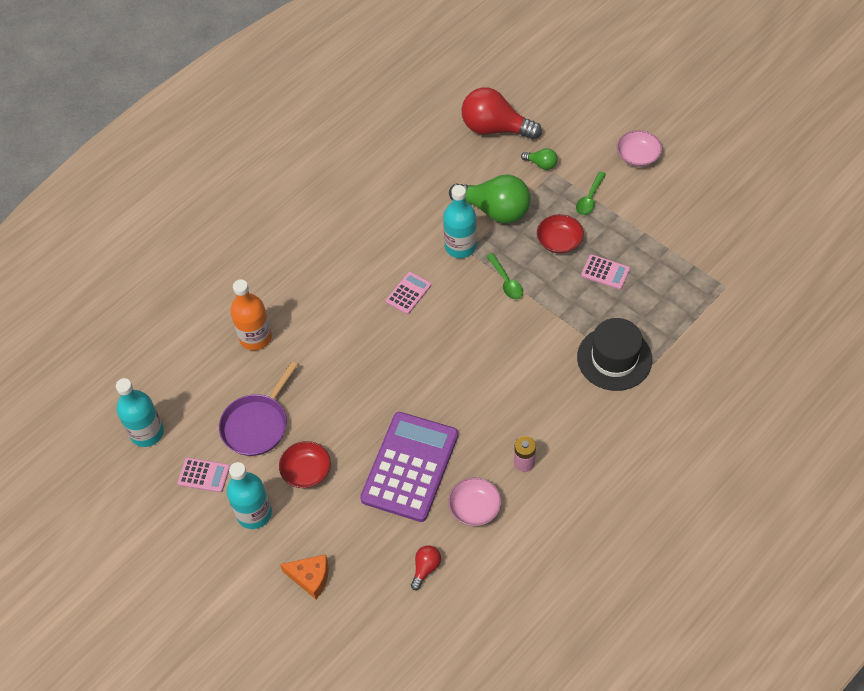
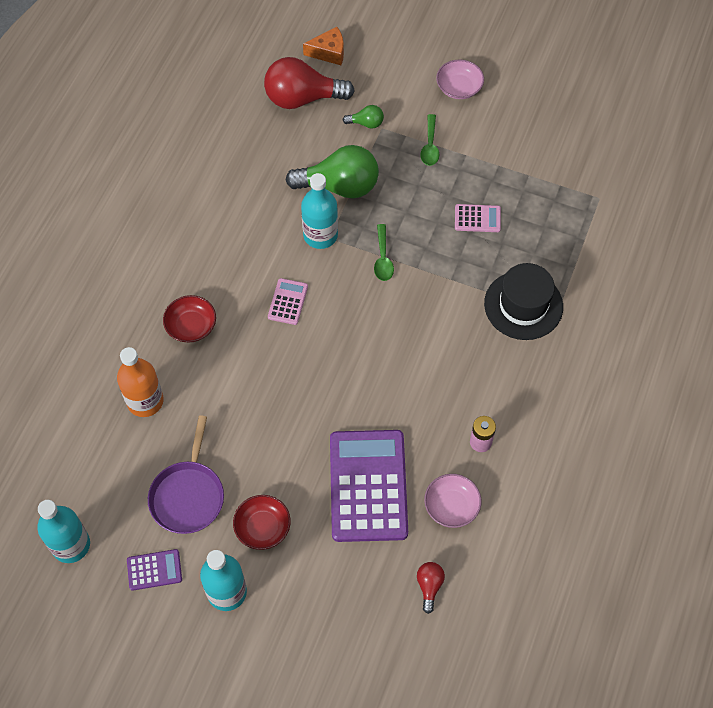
camera: 25 degrees left, 5 degrees up
pink calculator [178,458,230,493] -> purple calculator [127,549,182,591]
orange cheese [280,554,329,599] -> orange cheese moved to [303,27,344,65]
green spoon [486,253,523,299] -> green spoon turned 45 degrees clockwise [374,224,394,281]
red bowl [537,214,584,254] -> red bowl moved to [163,295,216,343]

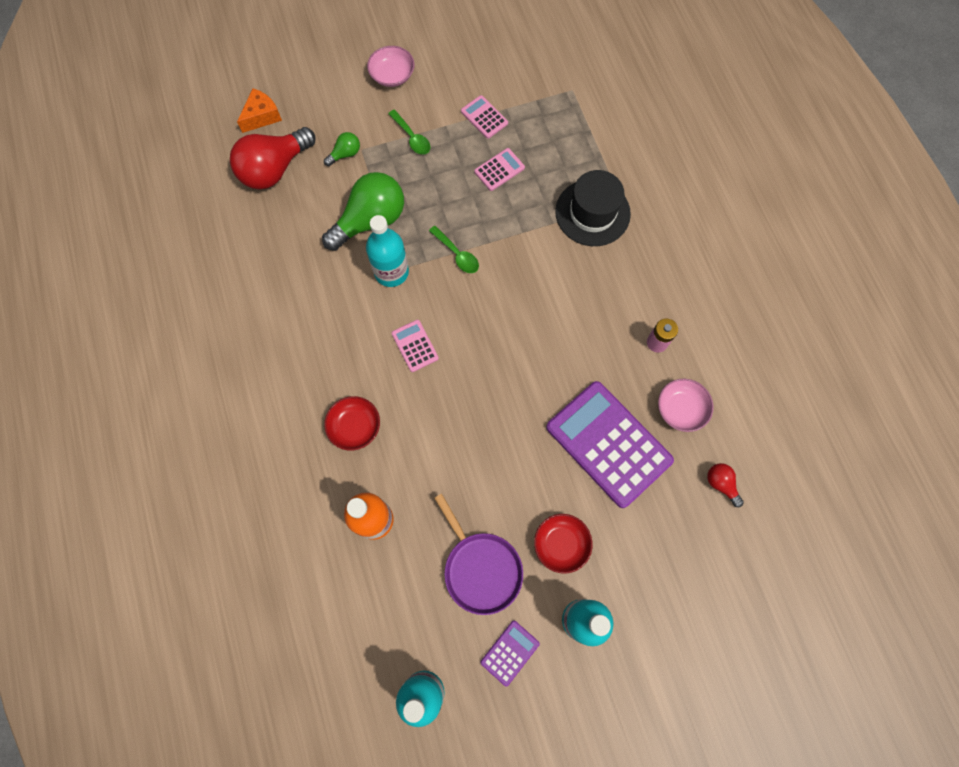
camera: 40 degrees left, 10 degrees up
none -> pink calculator [461,95,508,139]

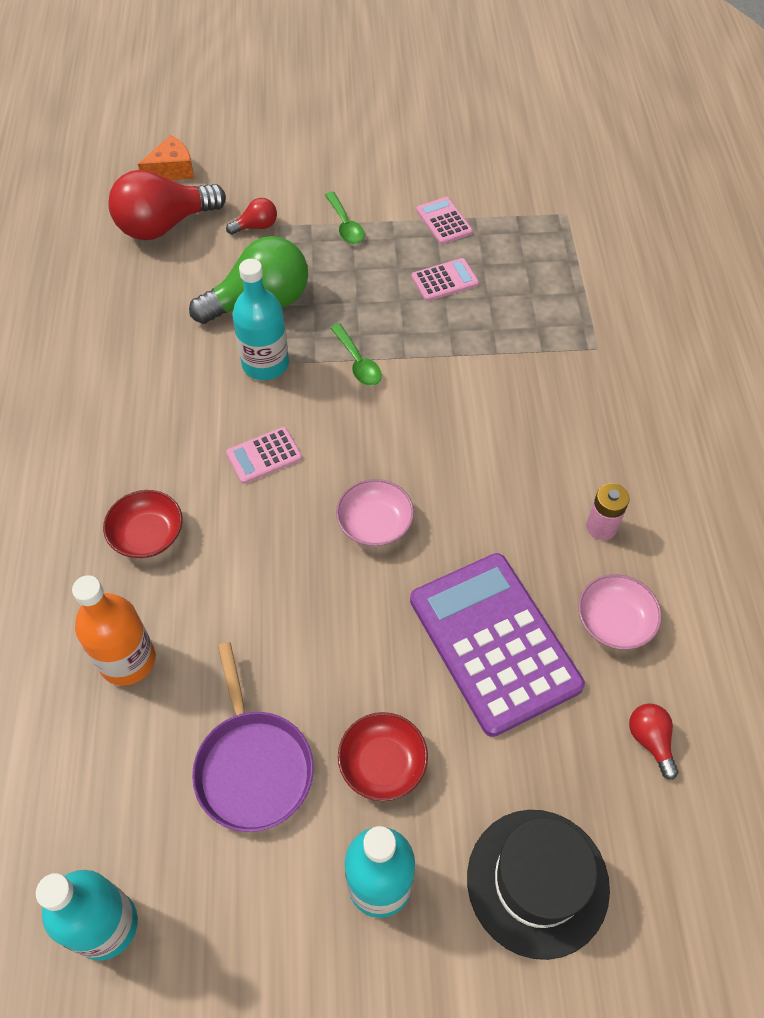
camera: 15 degrees right, 15 degrees down
green light bulb [324,132,360,166] -> red light bulb [226,198,277,235]
pink bowl [367,46,415,87] -> pink bowl moved to [336,479,414,547]
pink calculator [392,320,439,372] -> pink calculator turned 105 degrees counterclockwise [226,427,302,484]
purple calculator [481,621,540,687] -> none
black hat [555,170,631,246] -> black hat moved to [467,810,610,960]

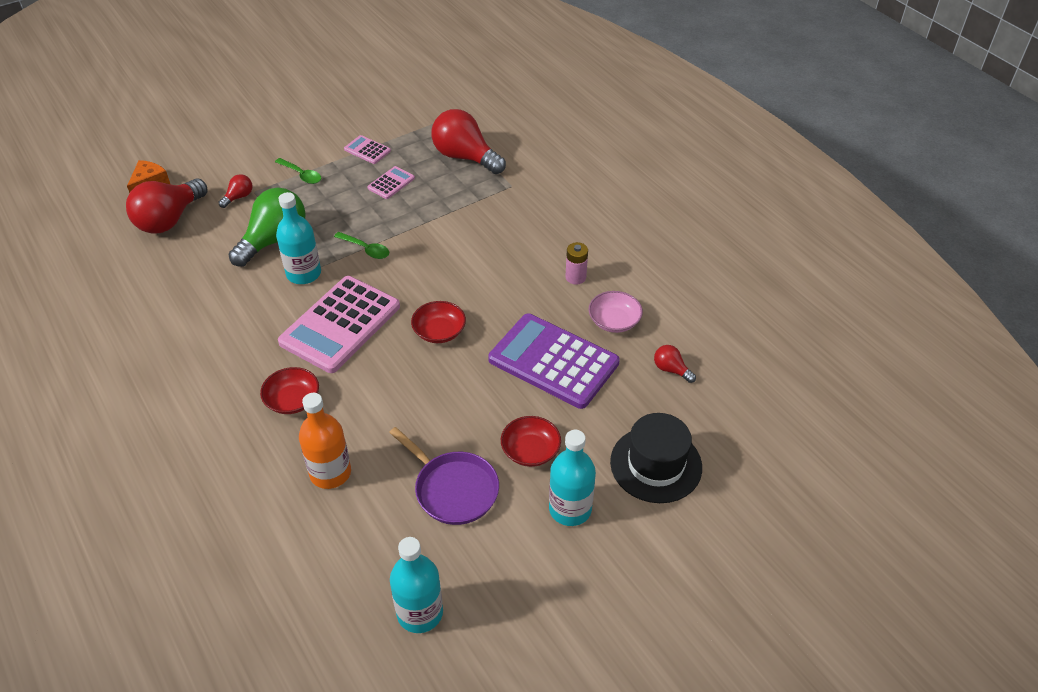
camera: 30 degrees left, 10 degrees down
pink calculator [226,427,302,484] -> pink calculator [278,276,400,373], size x2.26
pink bowl [336,479,414,547] -> red bowl [411,301,466,343]
none -> red light bulb [431,109,506,174]

